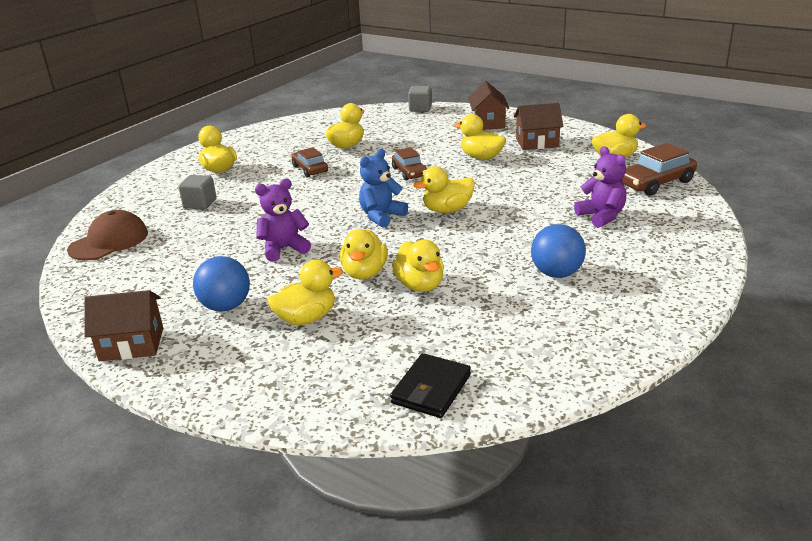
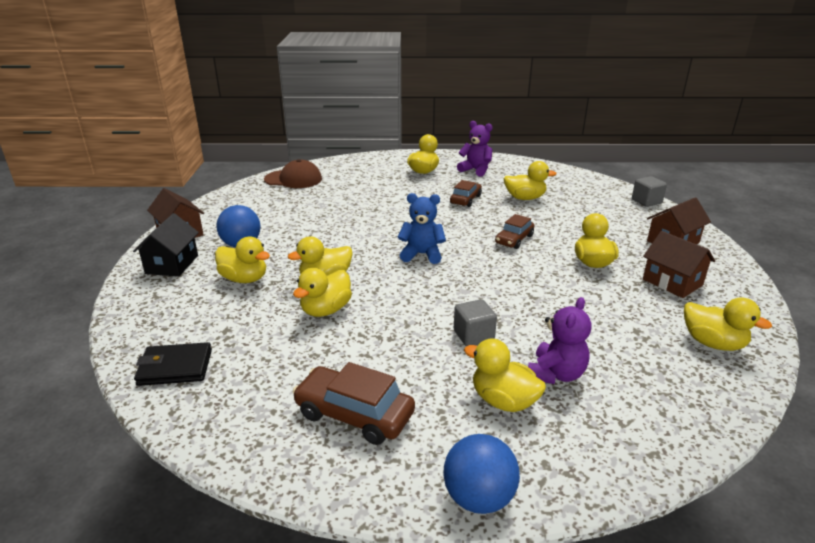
camera: 55 degrees right, 0 degrees up
grey cube [178,175,216,210] -> grey cube moved to [454,299,497,346]
purple teddy bear [255,179,311,262] -> purple teddy bear moved to [457,121,492,177]
yellow duck [413,166,475,213] -> yellow duck moved to [464,338,546,412]
blue ball [531,224,586,278] -> blue ball moved to [443,434,520,514]
brown car [620,143,697,196] -> brown car moved to [292,362,415,445]
none -> black house [133,213,199,277]

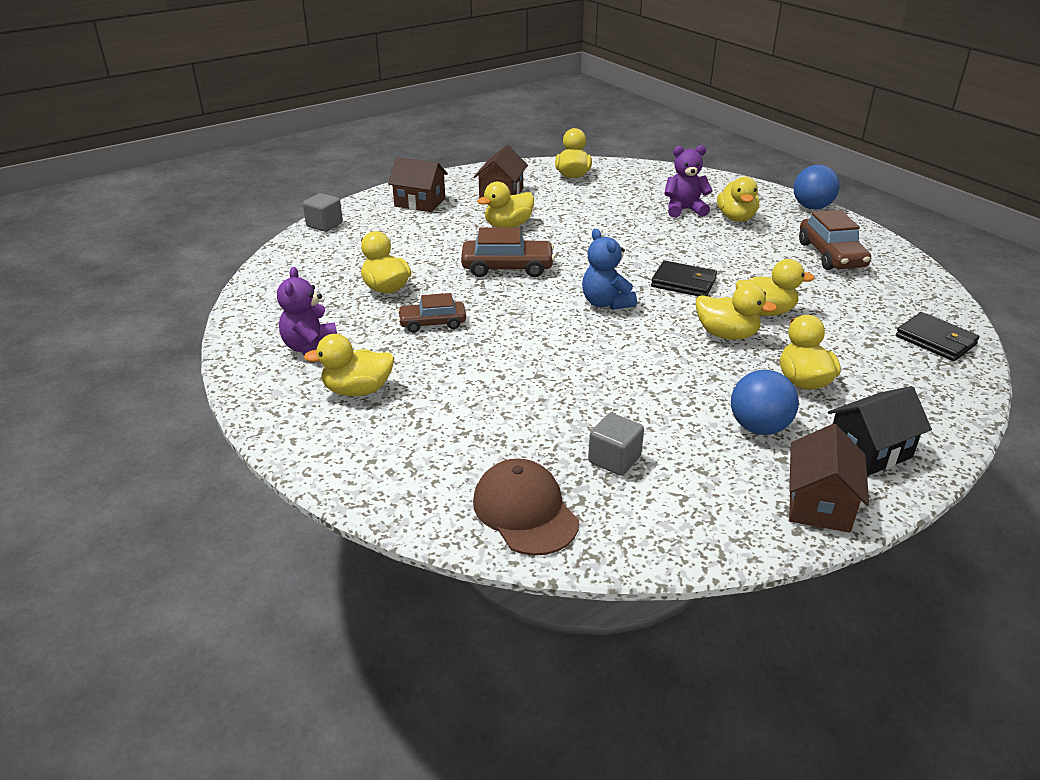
camera: 125 degrees left, 5 degrees up
grey cube [454,299,497,346] -> grey cube moved to [588,413,644,476]
brown car [495,214,535,249] -> brown car [461,227,555,277], size x1.52
none -> black wallet [651,261,717,296]

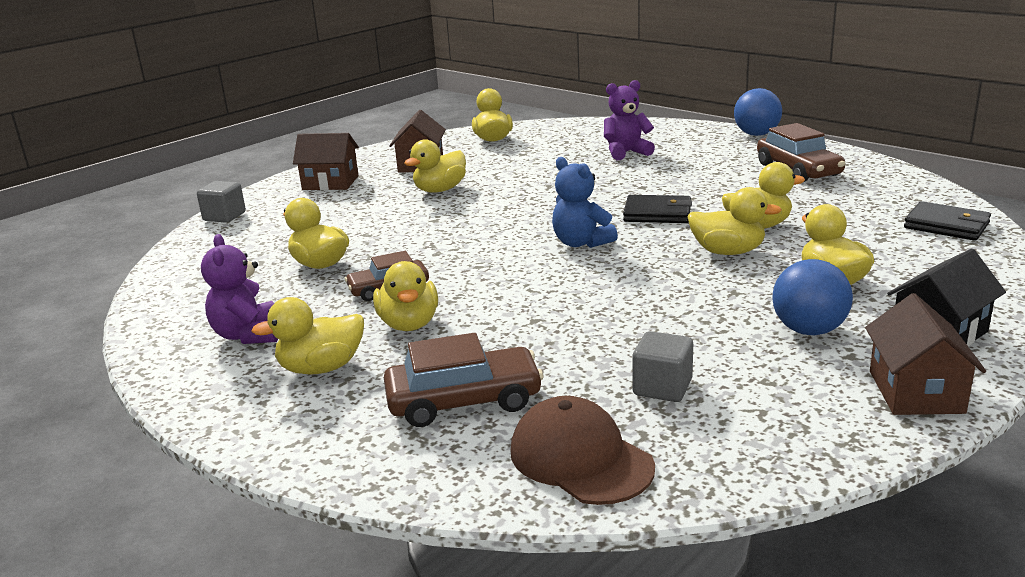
camera: 10 degrees left, 10 degrees down
brown car [461,227,555,277] -> brown car moved to [384,333,544,427]
yellow duck [717,177,759,222] -> yellow duck moved to [373,261,438,331]

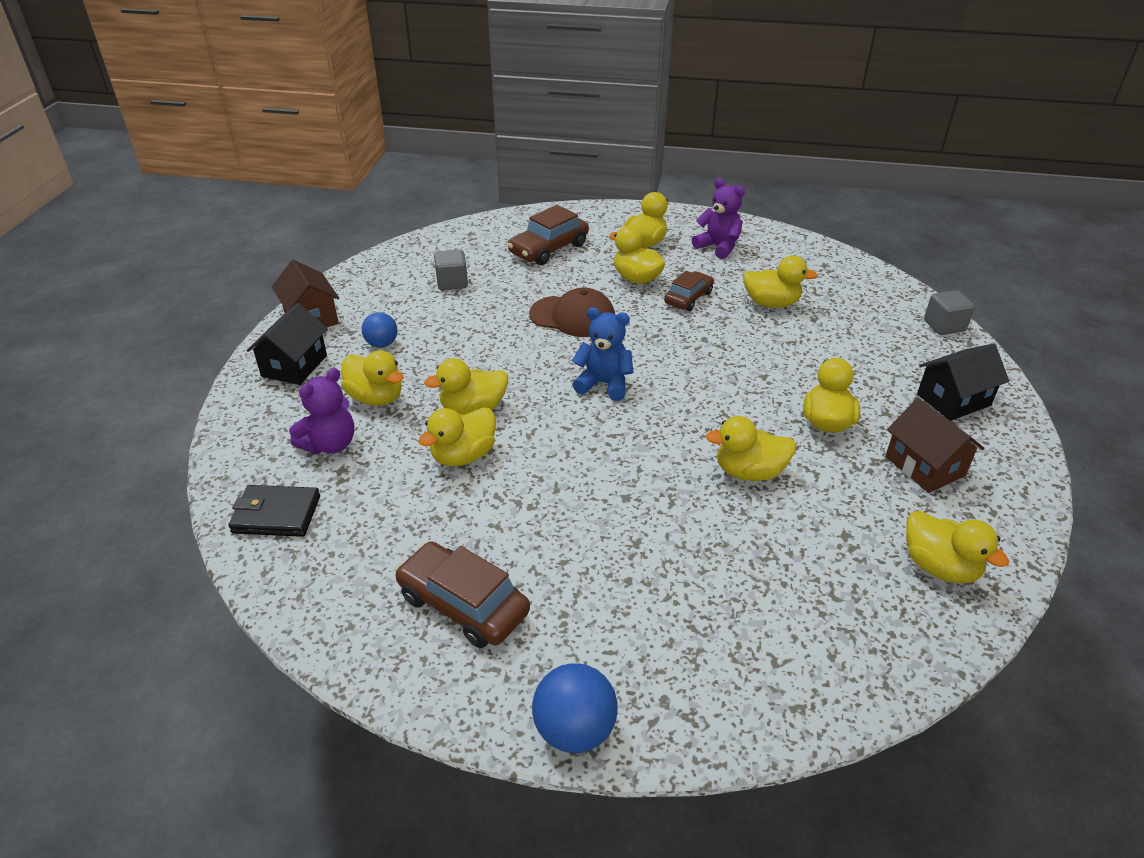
camera: 145 degrees right, 15 degrees up
brown house [293,133,359,190] -> black house [917,344,1009,421]
brown cap [510,396,655,505] -> brown cap moved to [529,287,615,337]
purple teddy bear [604,80,655,160] -> purple teddy bear moved to [289,368,354,454]
black wallet [623,195,692,223] -> none
blue ball [773,259,853,336] -> blue ball [362,312,397,348], size x0.66
none -> yellow duck [706,416,796,481]

